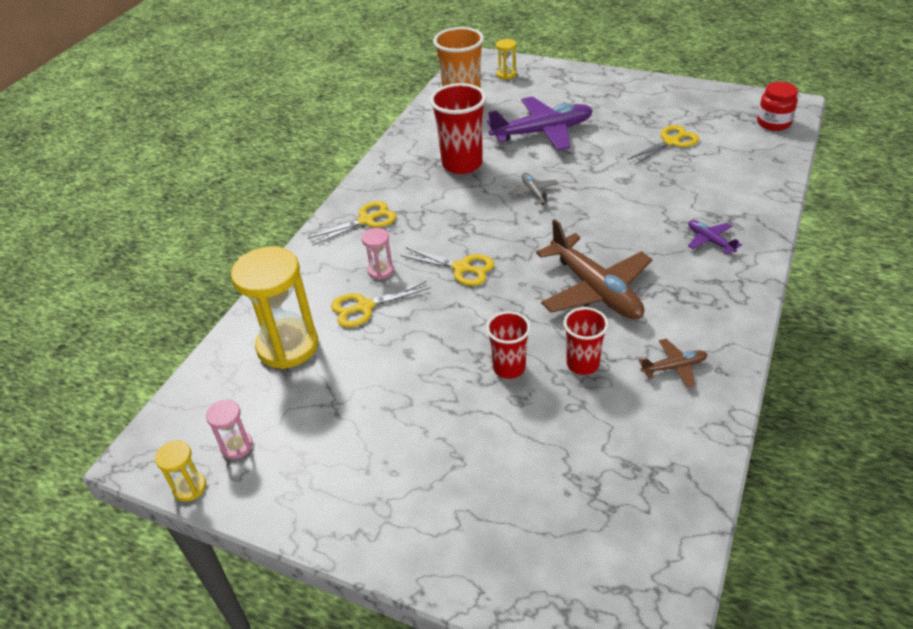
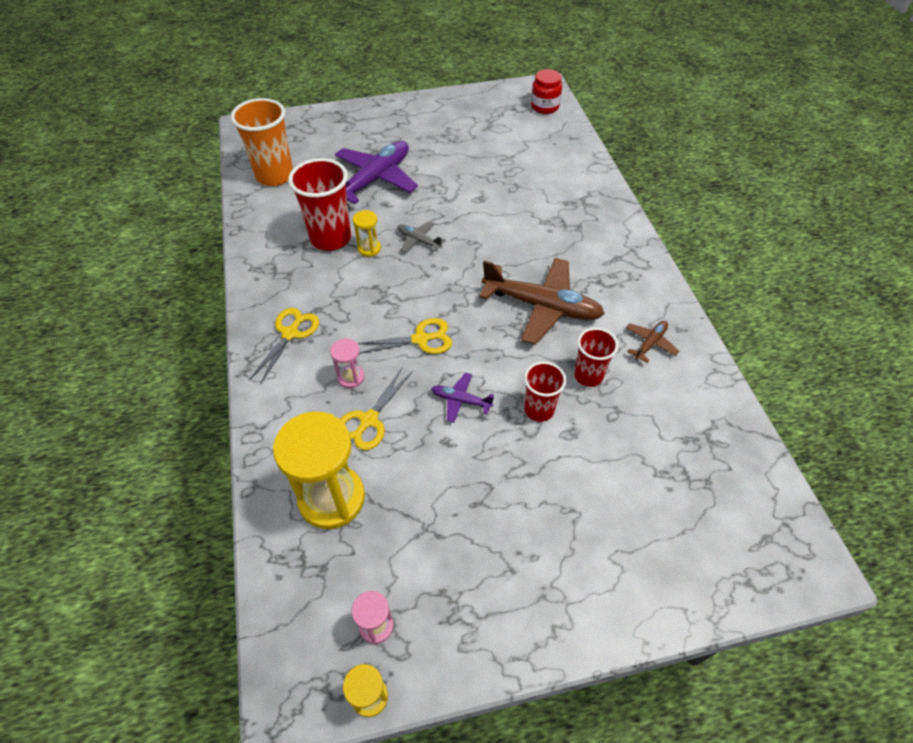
camera: 40 degrees left, 10 degrees up
yellow hourglass [496,39,516,80] -> yellow hourglass moved to [353,210,381,257]
yellow scissors [627,125,699,165] -> none
purple plane [688,220,742,255] -> purple plane moved to [431,373,494,423]

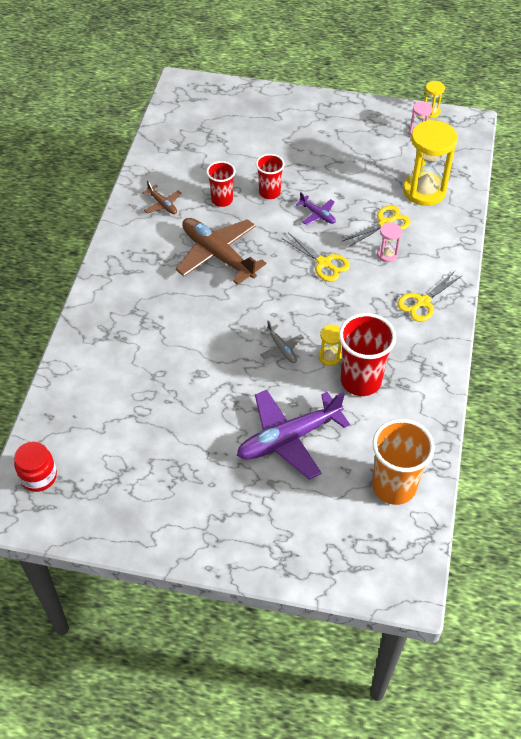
camera: 155 degrees left, 0 degrees up
yellow scissors [357,318,452,354] -> yellow scissors turned 150 degrees counterclockwise [282,233,350,281]
brown plane [626,321,679,363] -> brown plane turned 105 degrees counterclockwise [142,181,182,214]

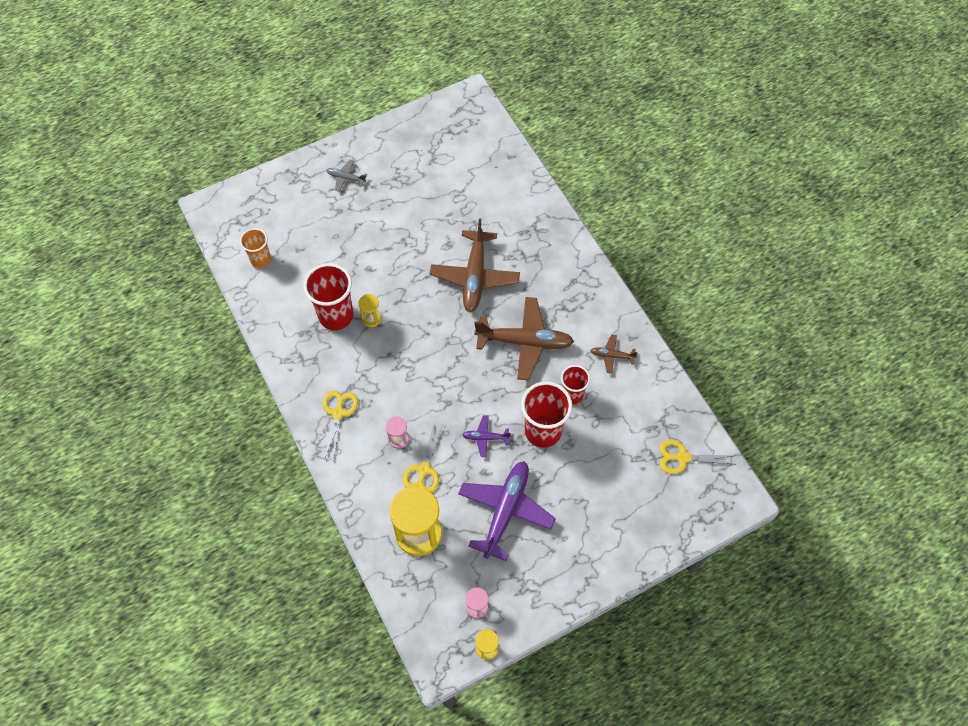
camera: 140 degrees right, 10 degrees up
red jar [14,441,57,492] -> none
purple plane [237,390,350,480] -> purple plane moved to [458,461,556,561]
red cup [256,154,285,199] -> red cup [521,382,572,448], size x1.66
grey plane [260,320,304,363] -> grey plane moved to [326,160,367,192]
yellow scissors [282,233,350,281] -> yellow scissors moved to [659,440,737,474]
orange cup [372,419,435,505] -> orange cup [240,228,271,268], size x0.60
none -> brown plane [430,218,520,312]

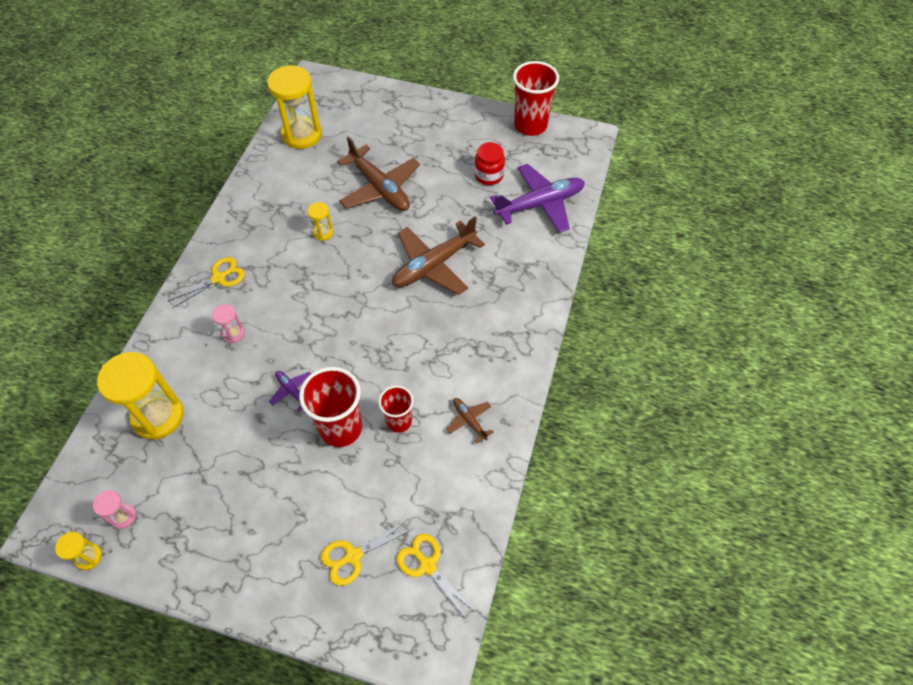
camera: 45 degrees right, 5 degrees down
orange cup [240,228,271,268] -> yellow hourglass [267,65,322,149]
red cup [303,263,353,330] -> red cup moved to [513,61,559,136]
grey plane [326,160,367,192] -> none
yellow scissors [403,421,443,493] -> yellow scissors moved to [321,519,414,586]
purple plane [458,461,556,561] -> purple plane moved to [490,164,585,233]
brown plane [474,297,574,380] -> brown plane moved to [337,136,420,211]
none -> red jar [474,142,505,185]

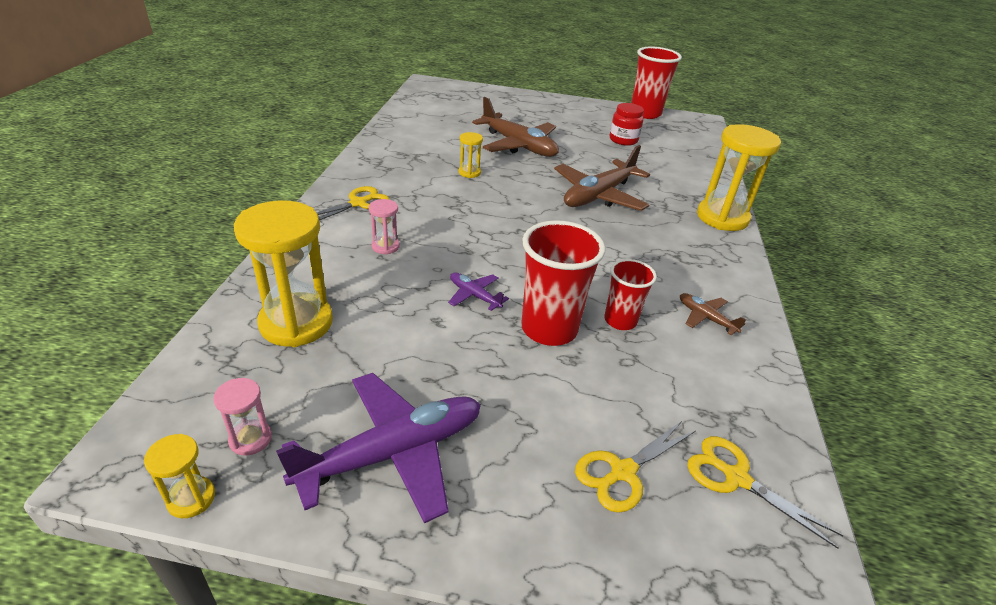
camera: 10 degrees left, 20 degrees down
yellow hourglass [267,65,322,149] -> yellow hourglass moved to [697,124,781,231]
purple plane [490,164,585,233] -> purple plane moved to [276,373,481,523]

